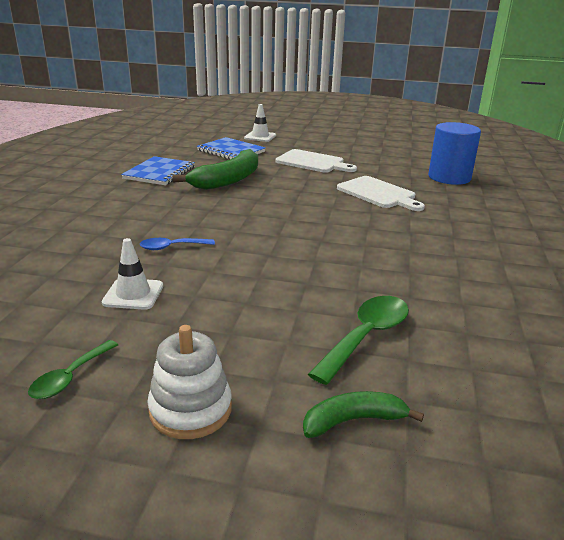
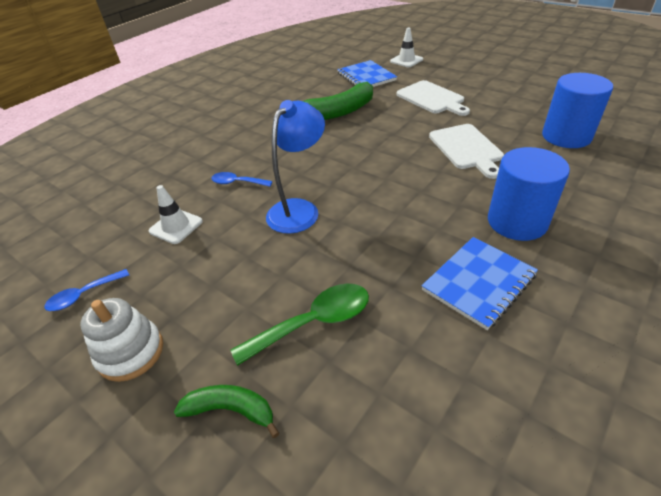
camera: 30 degrees right, 15 degrees up
green spoon [28,340,118,399] -> blue spoon [45,269,129,311]
blue notebook [121,156,195,185] -> blue notebook moved to [422,237,538,330]
none -> blue lamp [266,100,325,234]
none -> blue cylinder [488,147,570,241]

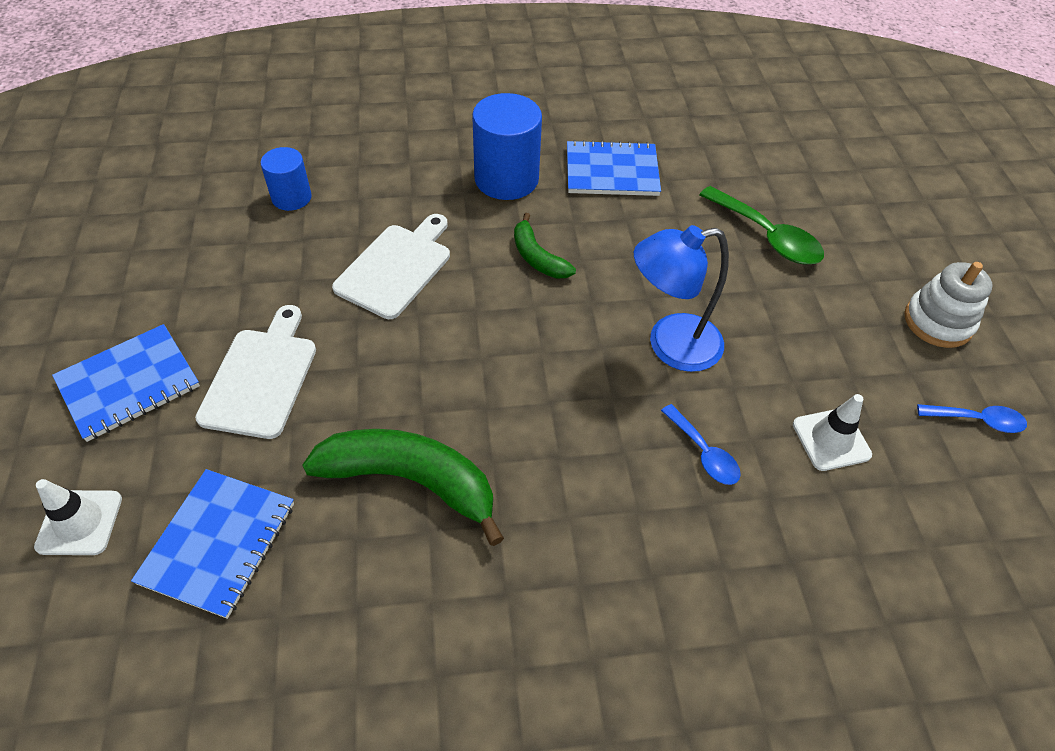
camera: 140 degrees left, 10 degrees up
green banana [174,385,279,438] -> green banana moved to [514,213,576,278]
green spoon [230,284,369,366] -> green spoon turned 150 degrees counterclockwise [699,186,824,265]
blue cylinder [542,73,613,148] -> blue cylinder [261,147,312,211], size x0.59
none -> blue notebook [52,324,200,442]

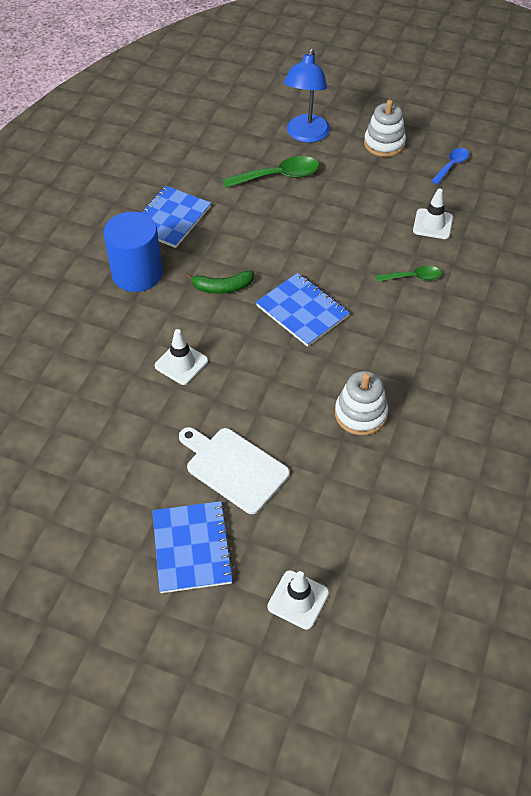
camera: 60 degrees left, 0 degrees up
blue notebook [131,469,294,619] -> blue notebook moved to [256,273,350,347]
blue cylinder [261,147,312,211] -> none
green banana [303,429,504,546] -> white stacking toy [335,371,388,435]
white cutting board [332,214,450,319] -> white traffic cone [155,329,208,385]
blue lamp [634,225,729,372] -> blue lamp moved to [284,49,330,143]
blue spoon [661,404,741,485] -> green spoon [376,266,441,282]

